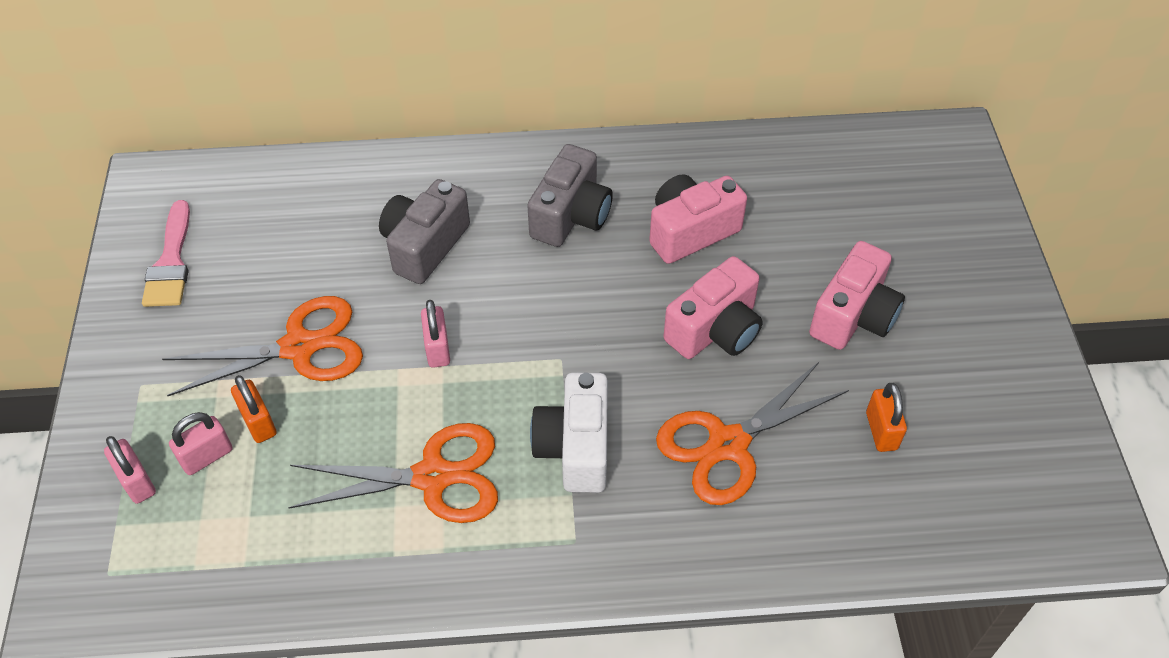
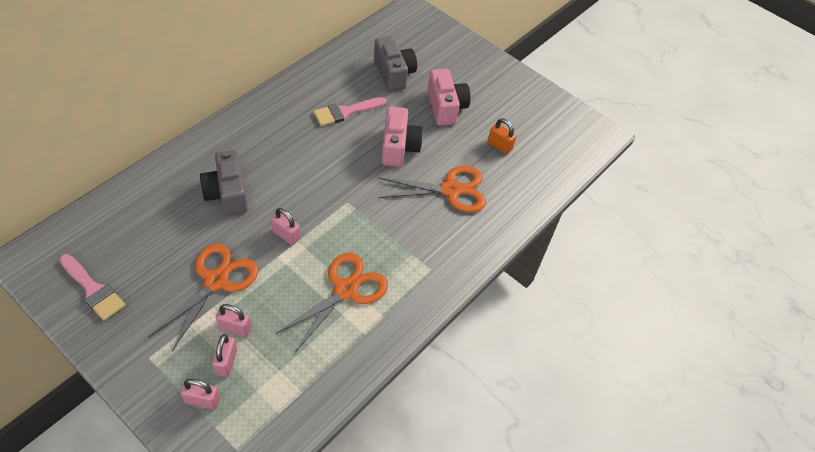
camera: 50 degrees left, 0 degrees up
orange padlock [231,375,277,443] -> pink padlock [216,304,252,337]
grey camera [527,144,613,247] -> grey camera moved to [374,36,417,92]
white camera [530,372,608,493] -> none
pink camera [649,174,747,264] -> pink brush [313,97,386,126]
orange scissors [656,362,849,505] -> orange scissors turned 105 degrees counterclockwise [378,166,486,212]

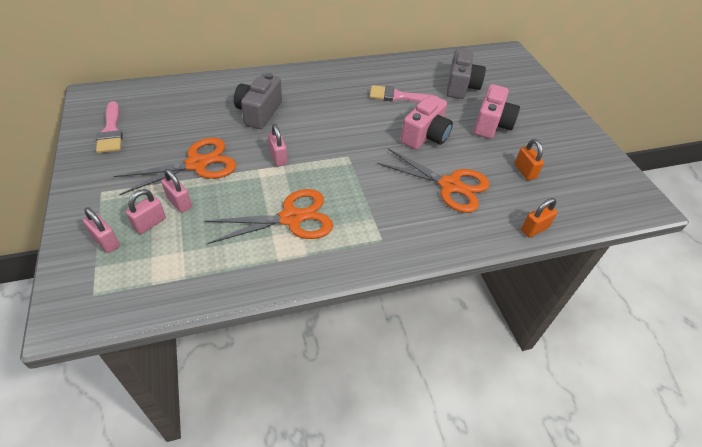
camera: 35 degrees right, 5 degrees down
none -> orange padlock [521,198,558,238]

